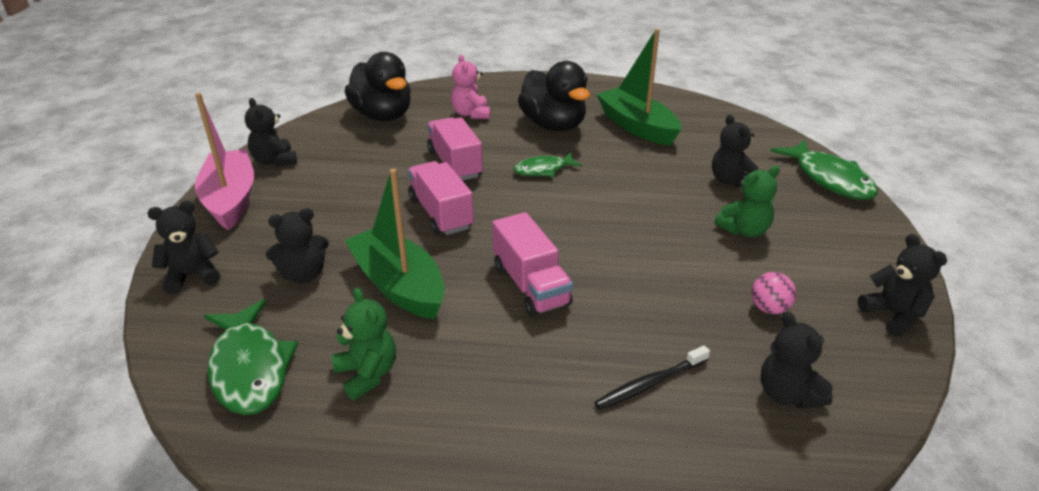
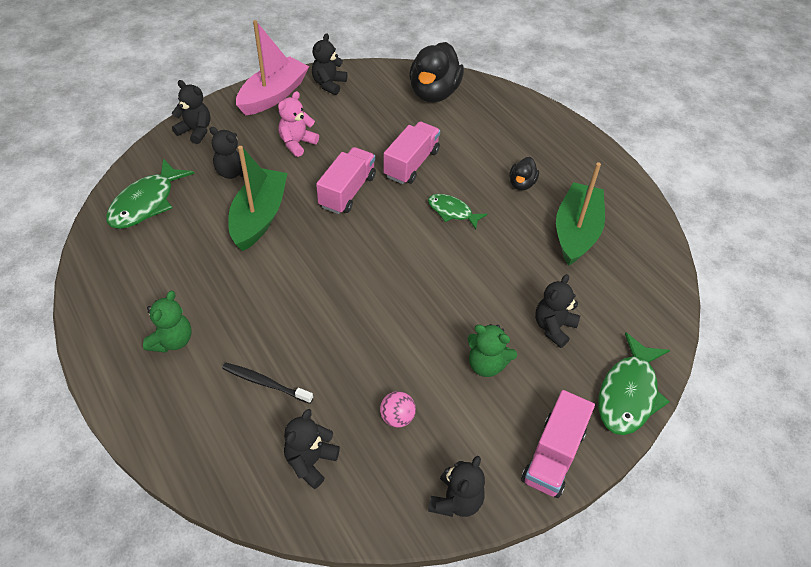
camera: 50 degrees right, 15 degrees up
green teddy bear [331,288,396,400] -> green teddy bear moved to [143,291,192,353]
pink teddy bear [451,55,490,119] -> pink teddy bear moved to [278,91,319,157]
pink truck [492,212,573,317] -> pink truck moved to [521,390,595,498]
black duck [518,61,590,131] -> black duck [509,157,539,190], size x0.49

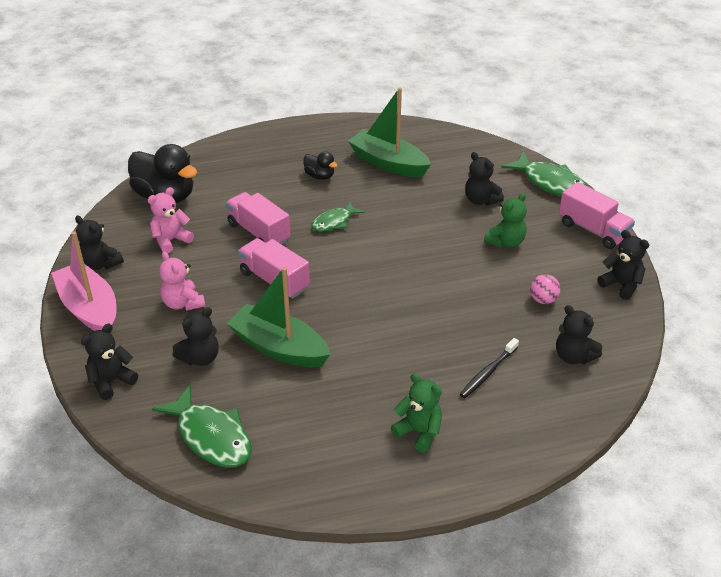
camera: 70 degrees left, 10 degrees down
none -> pink teddy bear [148,187,194,254]

